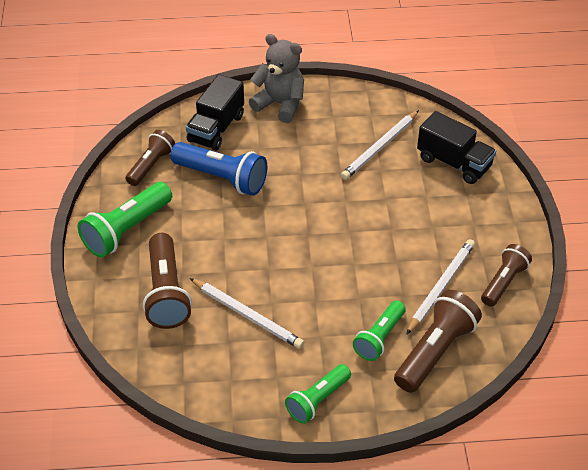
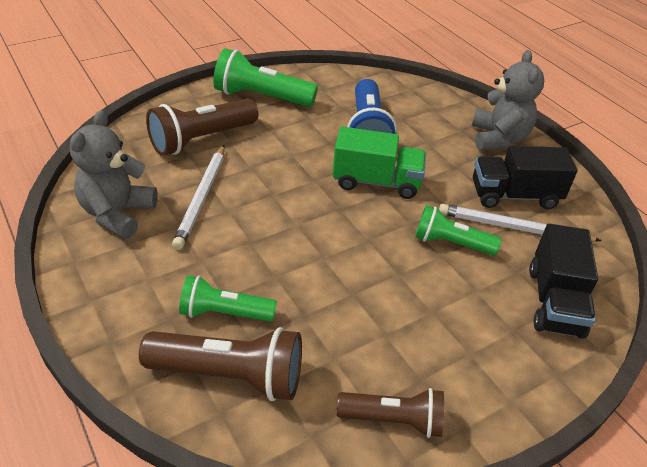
camera: 60 degrees right, 5 degrees down
brown flashlight [125,130,175,186] -> none
black truck [186,74,244,151] -> black truck moved to [473,146,578,209]
green flashlight [285,364,351,424] -> green flashlight moved to [415,205,501,255]
white pencil [406,239,475,335] -> none
none -> grey teddy bear [70,110,158,239]
none -> green truck [333,127,426,199]

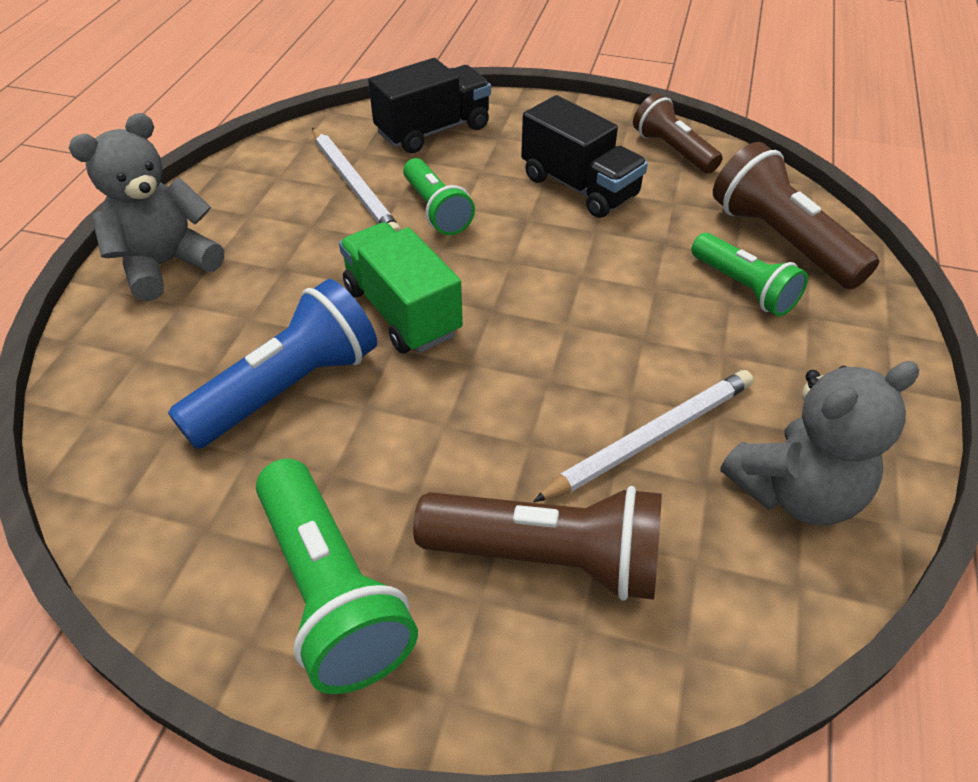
camera: 130 degrees left, 5 degrees up
black truck [473,146,578,209] -> black truck moved to [521,95,648,218]

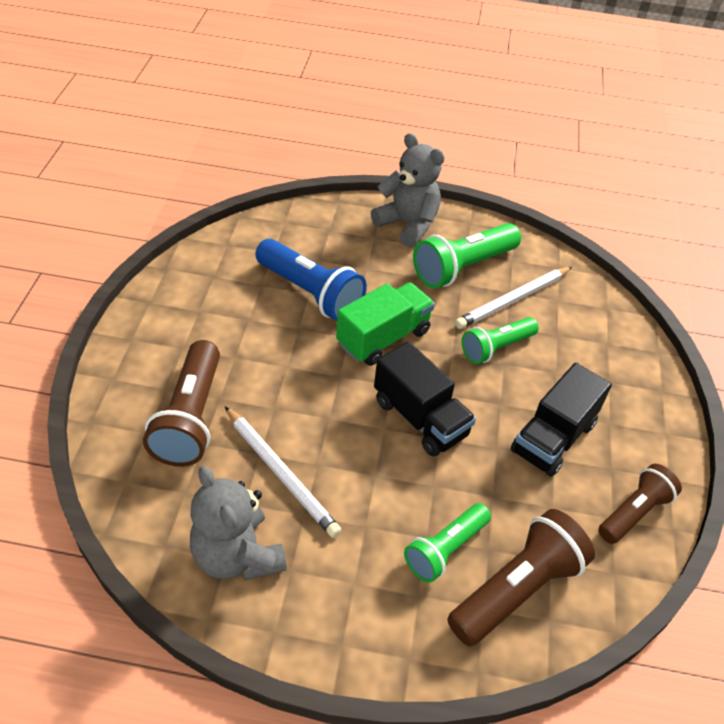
camera: 80 degrees right, 0 degrees up
green flashlight [256,459,418,694] -> green flashlight moved to [413,223,521,288]
black truck [368,58,491,153] -> black truck moved to [374,341,476,456]

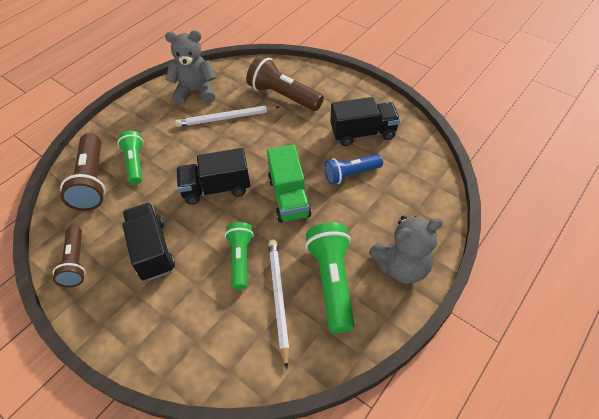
camera: 125 degrees right, 5 degrees up
blue flashlight [255,239,367,321] -> blue flashlight [324,154,383,185], size x0.65
none -> black truck [331,97,400,146]

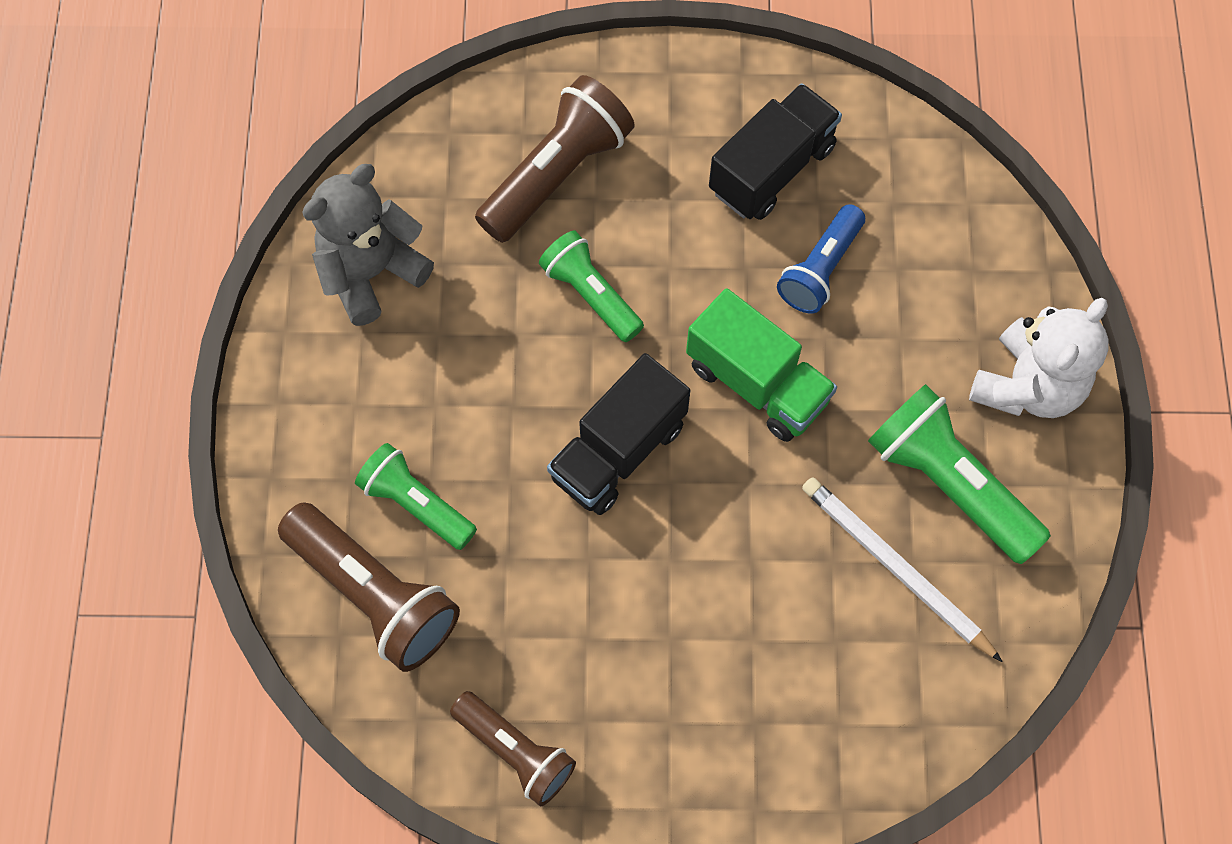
camera: 40 degrees left, 15 degrees up
black truck [122,202,175,281] -> none
white pencil [175,105,279,127] -> none
green flashlight [225,222,254,290] -> green flashlight moved to [539,230,644,342]
brown flashlight [246,55,324,111] -> brown flashlight turned 135 degrees clockwise [475,75,635,243]
grey teddy bear [368,216,443,284] -> white teddy bear [969,298,1109,418]

